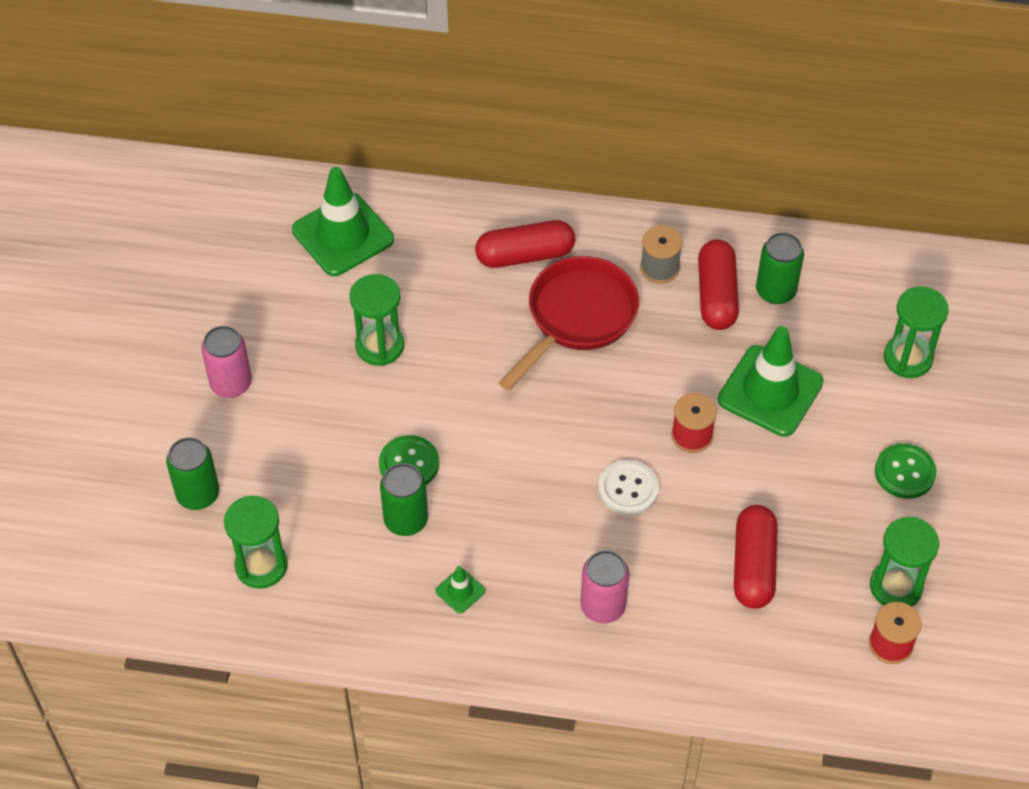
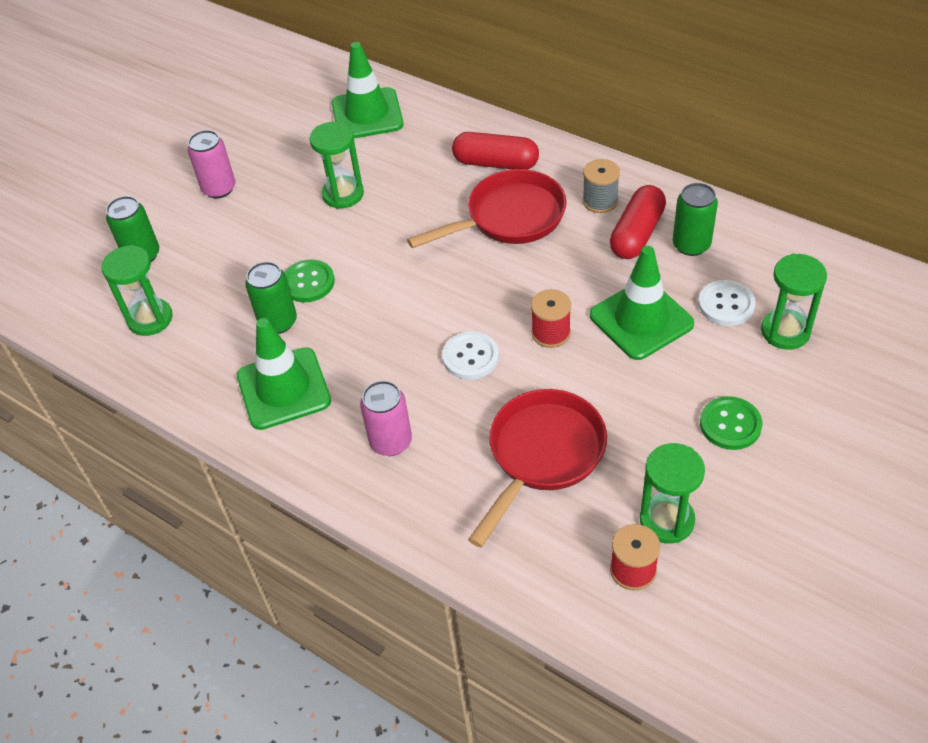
camera: 30 degrees right, 5 degrees down
green traffic cone [435,566,485,614] -> green traffic cone [237,318,331,430], size x2.33
red capsule [734,505,778,609] -> red pan [468,389,607,547]
none -> white button [698,280,756,326]

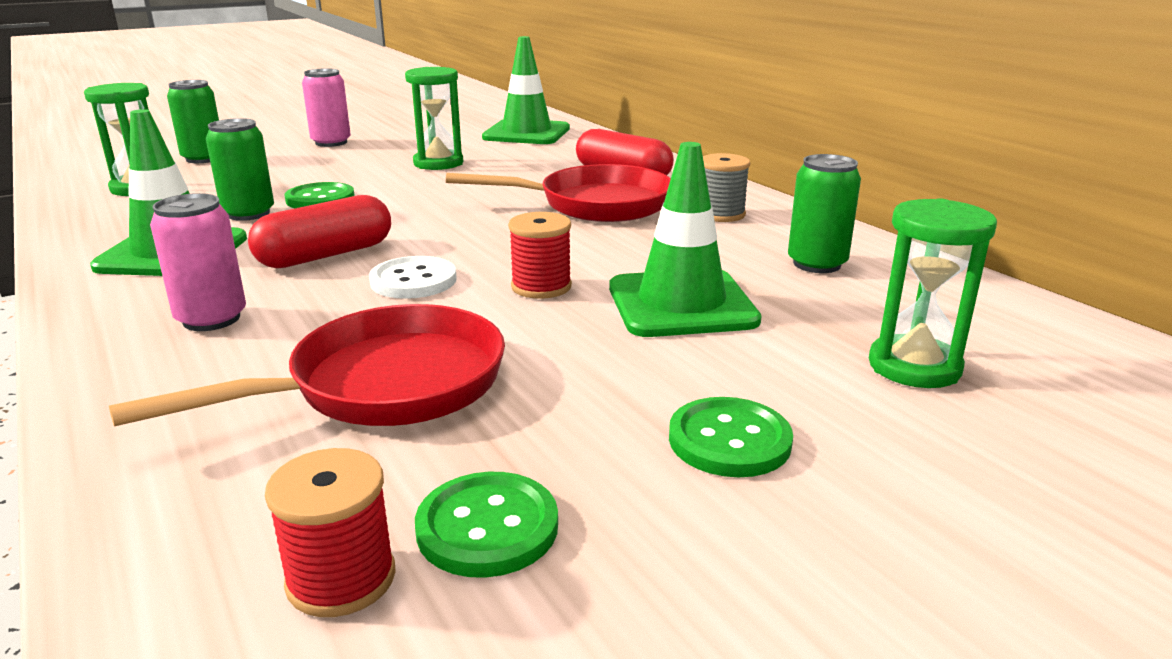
camera: 20 degrees right, 25 degrees down
red capsule [610,185,666,259] -> red capsule moved to [248,195,391,268]
green hourglass [640,443,705,544] -> green button [415,472,558,578]
white button [698,280,756,326] -> none

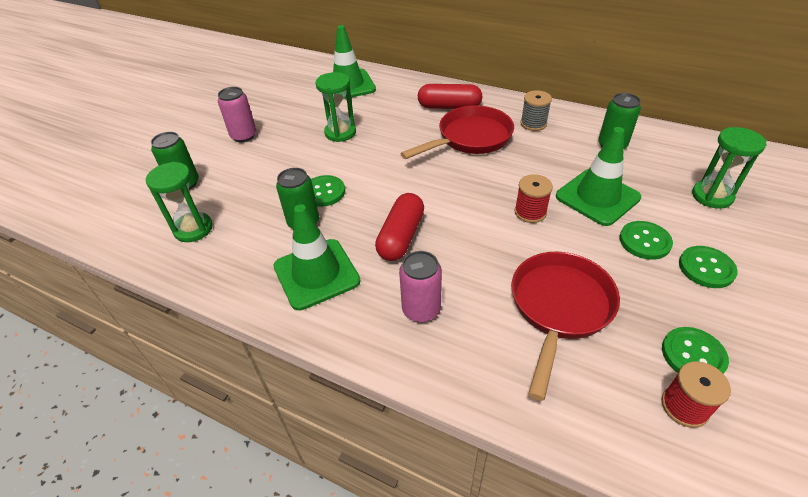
camera: 30 degrees left, 20 degrees up
white button [369,256,457,299] -> none
none -> green button [620,221,673,260]

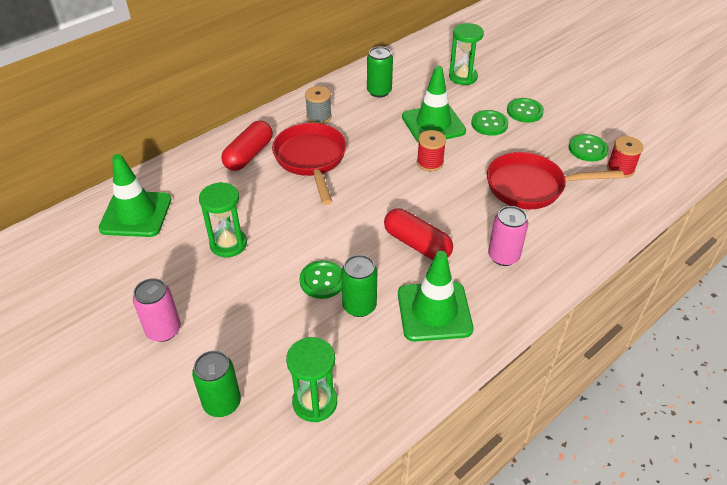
camera: 70 degrees left, 0 degrees up
red pan [512,252,620,401] -> red pan turned 45 degrees counterclockwise [487,152,624,209]

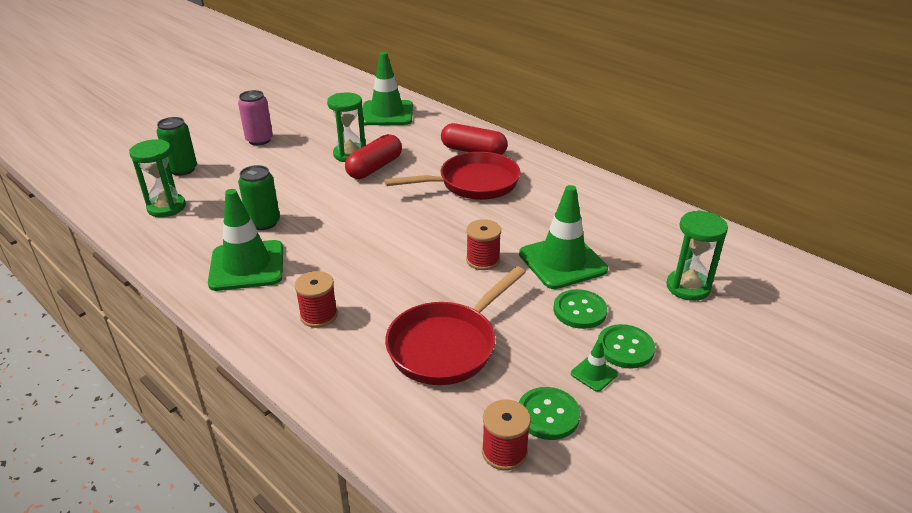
camera: 85 degrees right, 10 degrees down
green button [299,260,342,299] -> none
grey spool [305,86,332,124] -> none
green can [367,47,393,98] -> none
red capsule [384,208,453,260] -> red capsule moved to [345,134,402,179]
red pan [487,152,624,209] -> red pan turned 135 degrees counterclockwise [385,266,526,385]
pink can [488,206,528,266] -> red spool [295,271,338,328]
none -> green traffic cone [571,340,618,392]

